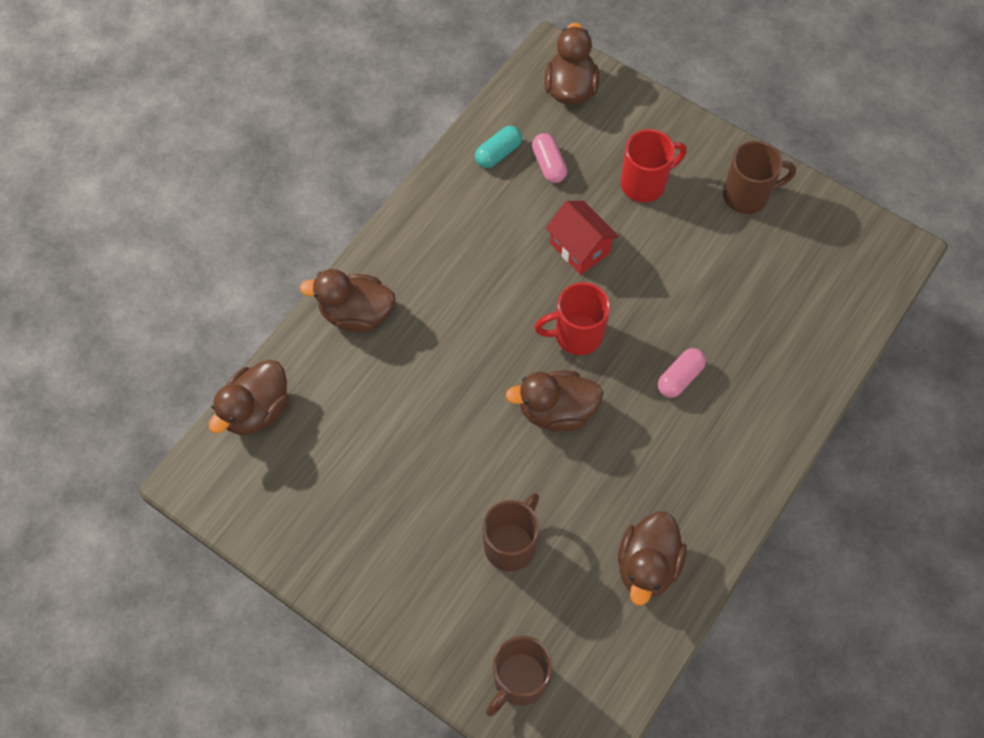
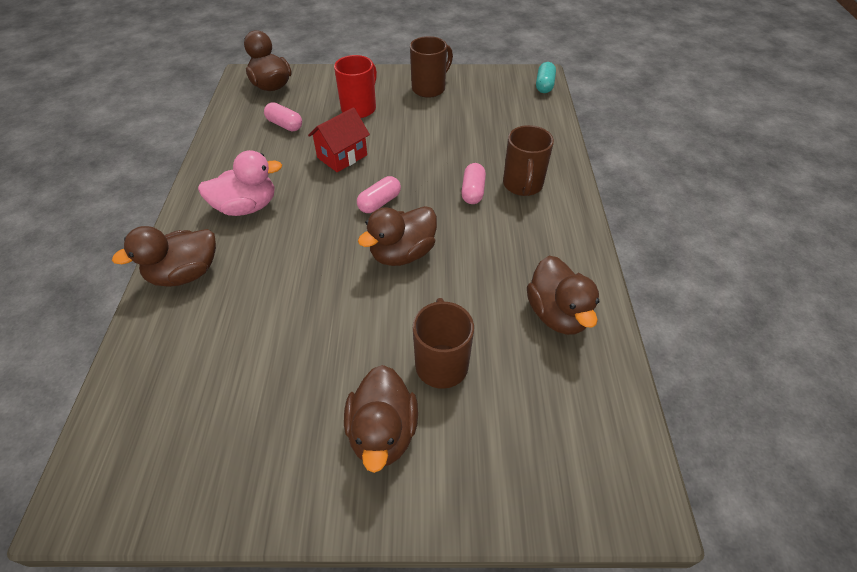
camera: 35 degrees left, 15 degrees down
brown duck [209,360,289,435] -> brown duck moved to [344,365,418,473]
turquoise capsule [475,126,522,168] -> turquoise capsule moved to [536,62,556,93]
brown mug [486,636,553,716] -> brown mug moved to [503,125,554,196]
red mug [535,282,610,355] -> pink capsule [357,176,401,213]
red house [545,201,619,275] -> red house turned 60 degrees counterclockwise [308,107,370,172]
none -> pink duck [198,150,282,216]

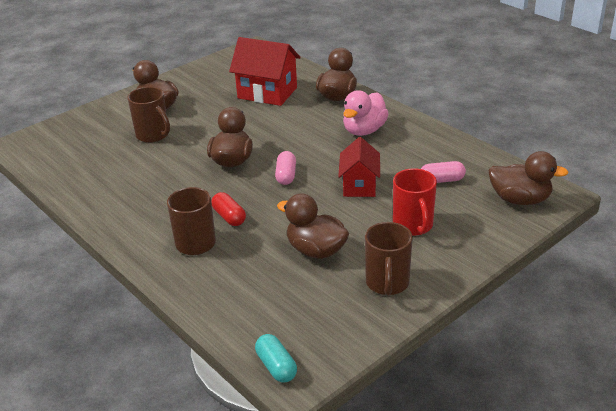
camera: 140 degrees right, 15 degrees down
pink capsule [461,163,486,204] -> red capsule [211,192,246,226]
brown duck [527,256,599,335] -> brown duck moved to [277,193,349,259]
none -> red house [229,37,301,106]

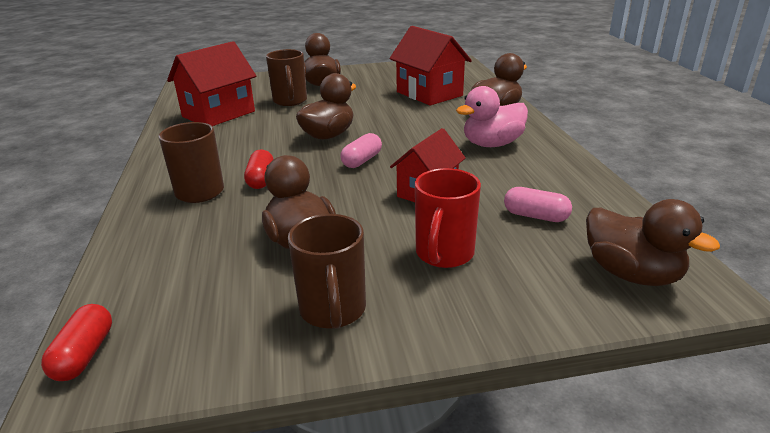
camera: 30 degrees right, 5 degrees down
turquoise capsule [255,334,297,383] -> red capsule [41,304,112,381]
brown mug [365,222,413,296] -> brown mug turned 45 degrees counterclockwise [288,214,366,329]
none -> red house [167,41,256,126]

